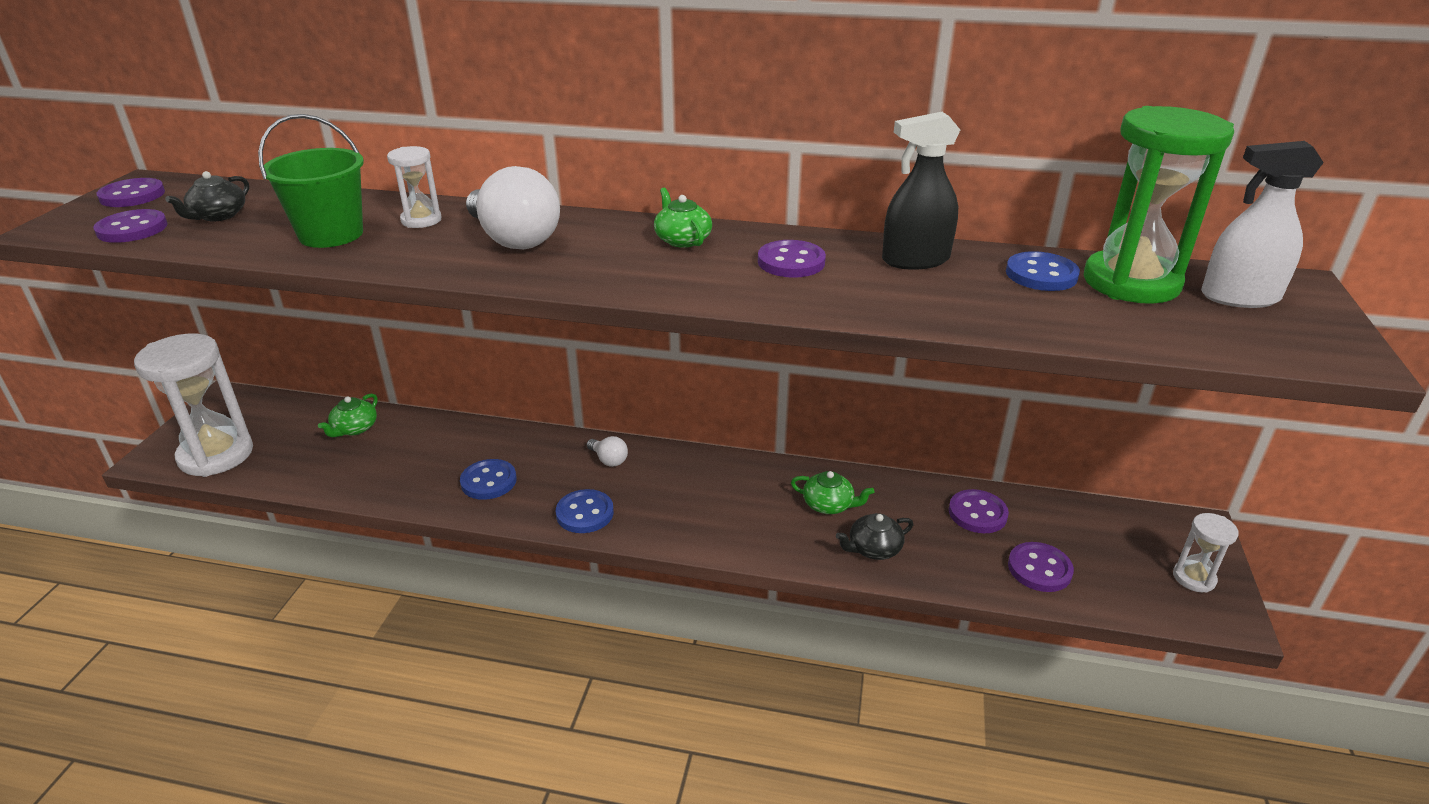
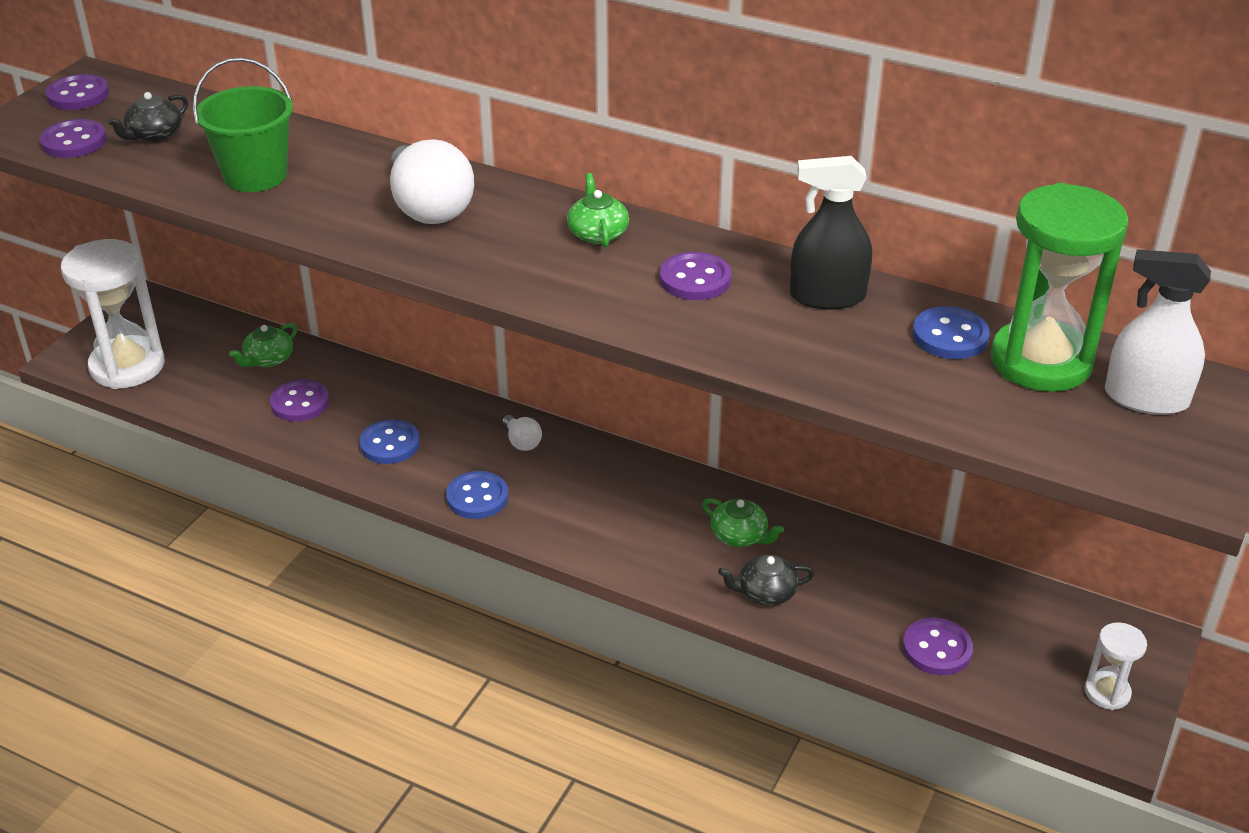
camera: 15 degrees right, 5 degrees up
white hourglass [387,146,442,228] -> none
purple button [949,489,1009,533] -> purple button moved to [270,379,329,422]

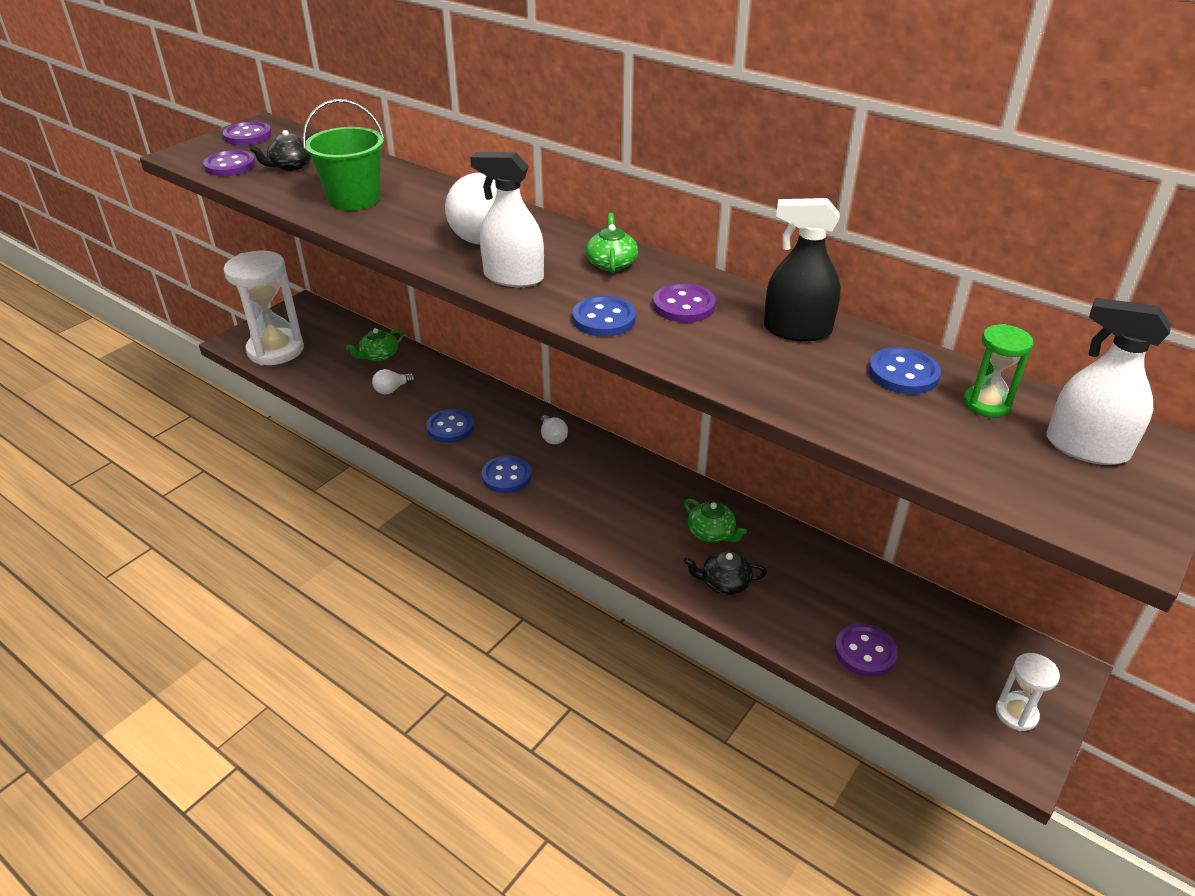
camera: 10 degrees right, 0 degrees up
purple button [270,379,329,422] -> white light bulb [372,369,415,395]
green hourglass [991,183,1129,392] -> green hourglass [963,324,1034,418], size x0.49
none -> white spray bottle [470,152,544,287]
none -> blue button [572,295,636,337]

